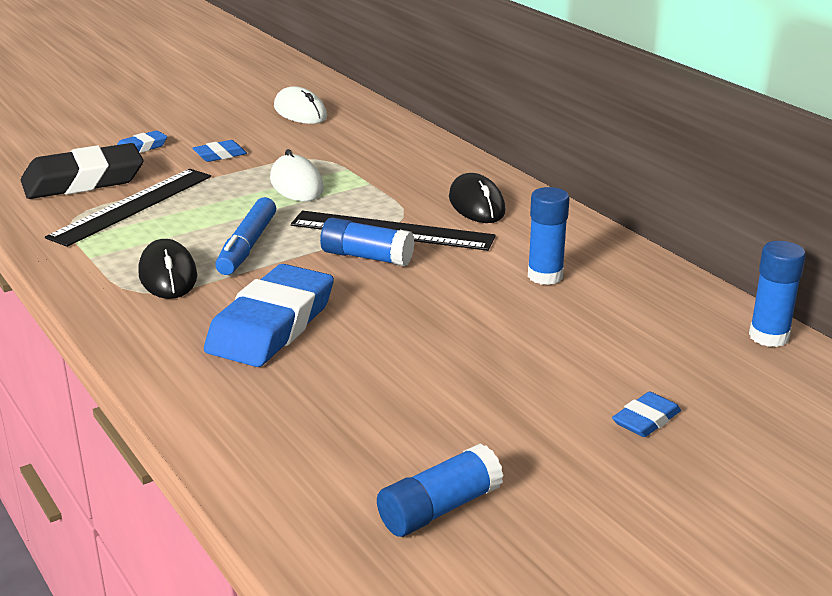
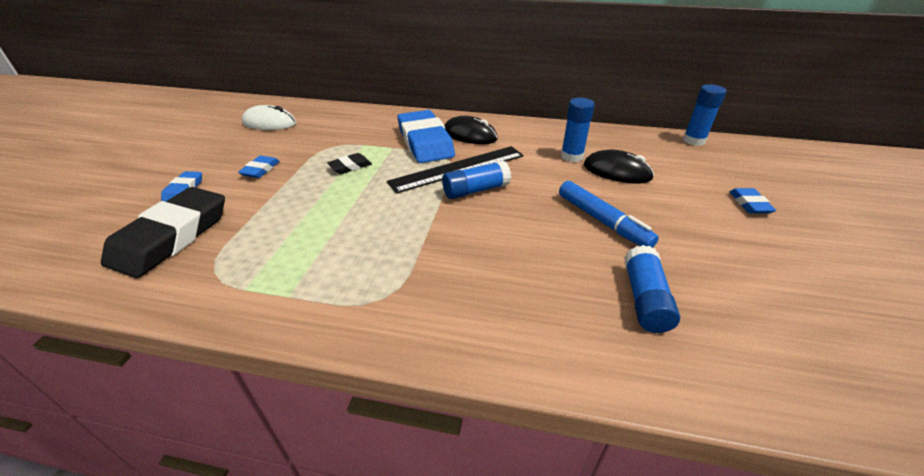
camera: 45 degrees left, 10 degrees up
black ruler [45,169,211,247] -> none
black mouse [138,239,197,299] -> black mouse moved to [584,150,654,184]
blue eraser [204,264,334,367] -> blue eraser moved to [398,110,455,163]
blue marker [215,197,276,275] -> blue marker moved to [559,181,659,248]
white mouse [270,149,324,201] -> black eraser [327,153,372,174]
blue glue stick [377,443,504,537] -> blue glue stick moved to [624,245,680,333]

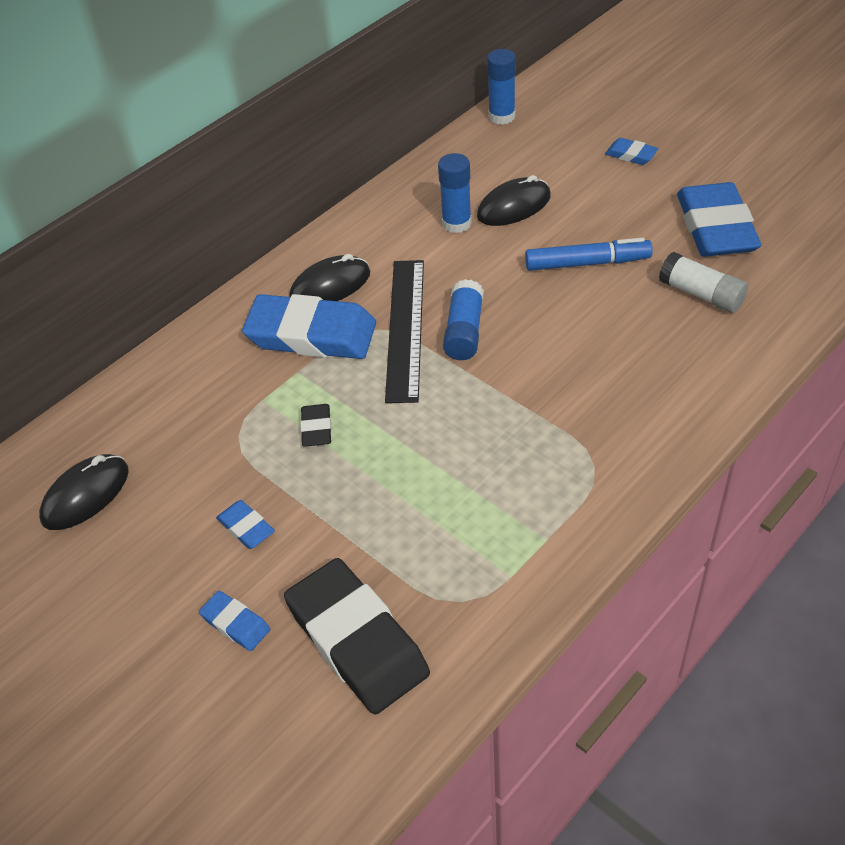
camera: 55 degrees left, 10 degrees up
white mouse [242,105,296,130] -> black mouse [39,454,129,530]
blue glue stick [624,245,680,333] -> white glue stick [659,252,748,313]
none -> blue eraser [677,182,761,257]

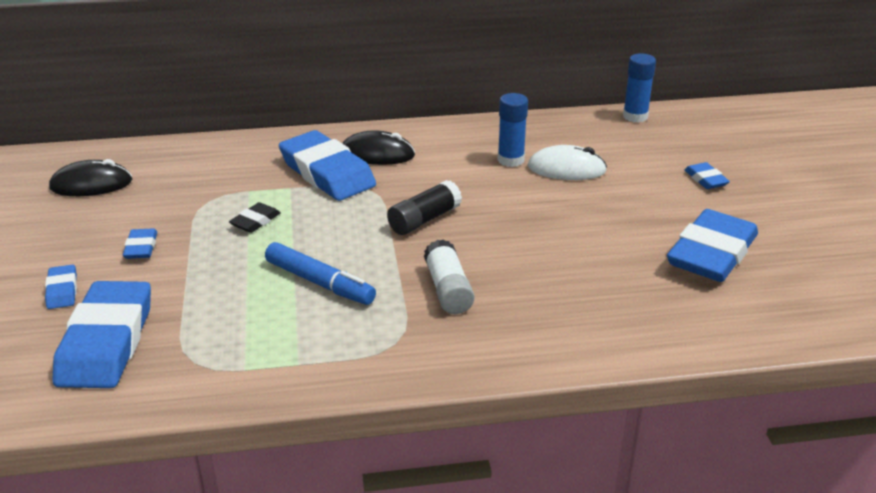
camera: 35 degrees right, 15 degrees down
black eraser [284,558,430,715] -> blue eraser [52,281,151,388]
black ruler [385,260,424,403] -> none
blue glue stick [443,279,484,360] -> black glue stick [387,180,462,235]
black mouse [477,175,551,226] -> white mouse [528,145,607,180]
blue marker [525,238,653,271] -> blue marker moved to [265,242,376,305]
white glue stick [659,252,748,313] -> white glue stick moved to [424,239,474,314]

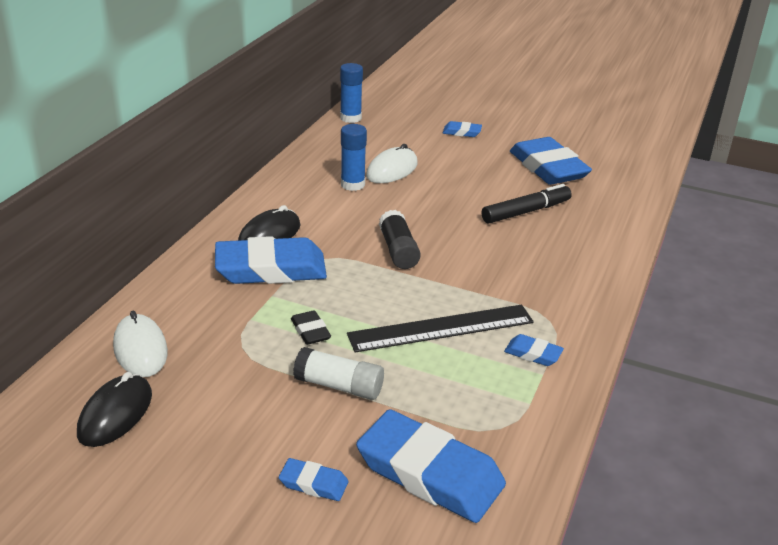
camera: 60 degrees left, 0 degrees up
blue eraser [123,228,157,259] -> blue eraser moved to [504,334,564,366]
blue marker [265,242,376,305] -> black ruler [347,305,534,353]
white glue stick [424,239,474,314] -> white glue stick moved to [293,347,384,400]
none -> white mouse [113,311,168,377]
none -> black marker [482,184,572,224]

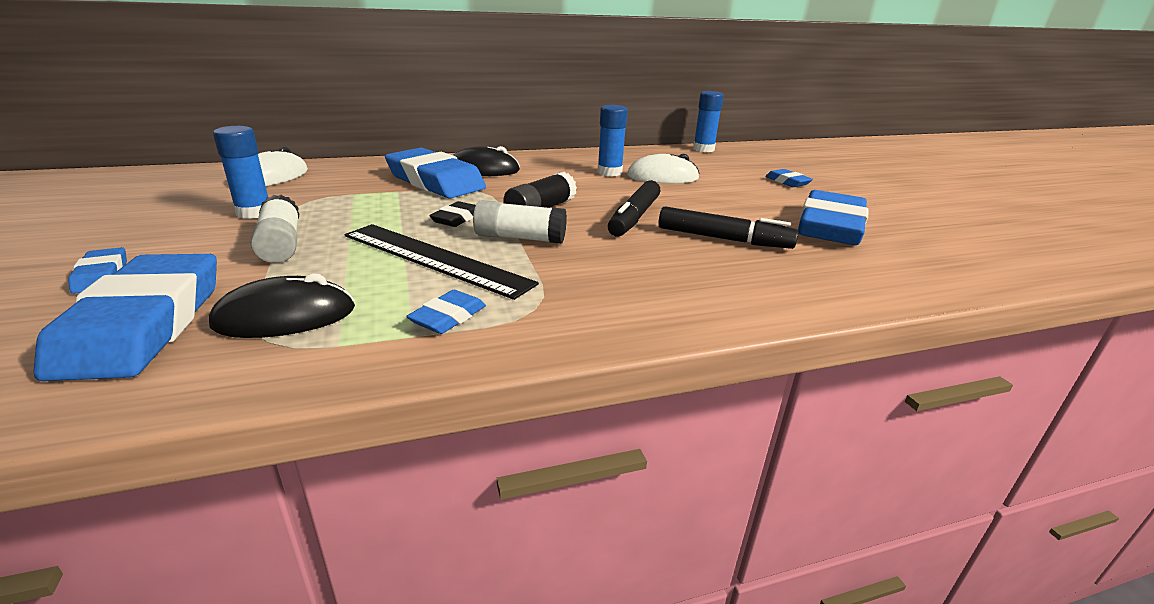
camera: 50 degrees right, 5 degrees down
black mouse [77,372,152,447] -> black mouse moved to [209,273,355,338]
black eraser [291,310,331,345] -> black eraser moved to [429,201,476,227]
blue eraser [504,334,564,366] -> blue eraser turned 45 degrees clockwise [406,290,486,334]
none -> blue glue stick [213,126,268,219]
none -> white glue stick [473,200,567,244]
none -> black marker [608,180,660,236]

